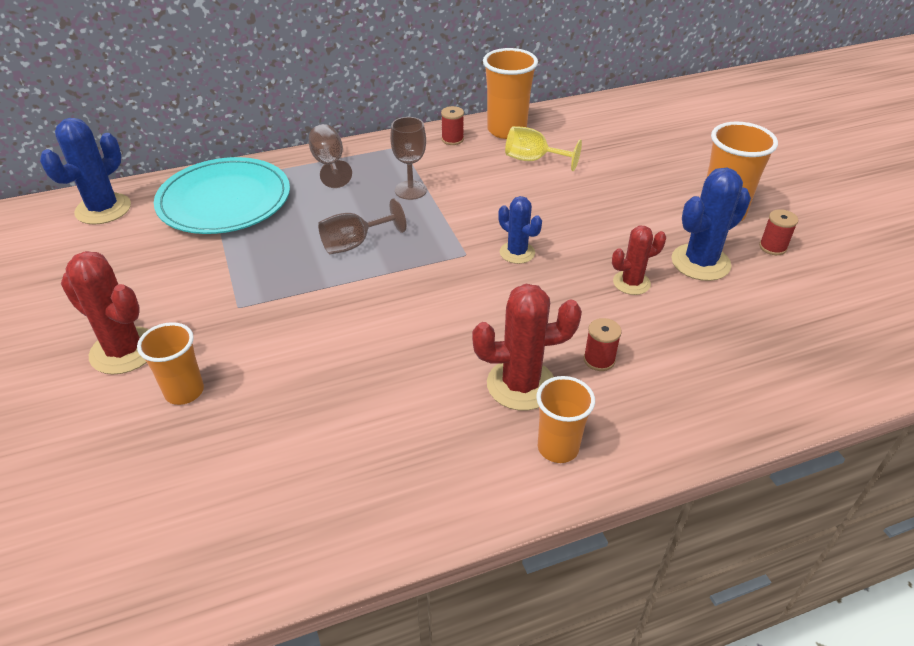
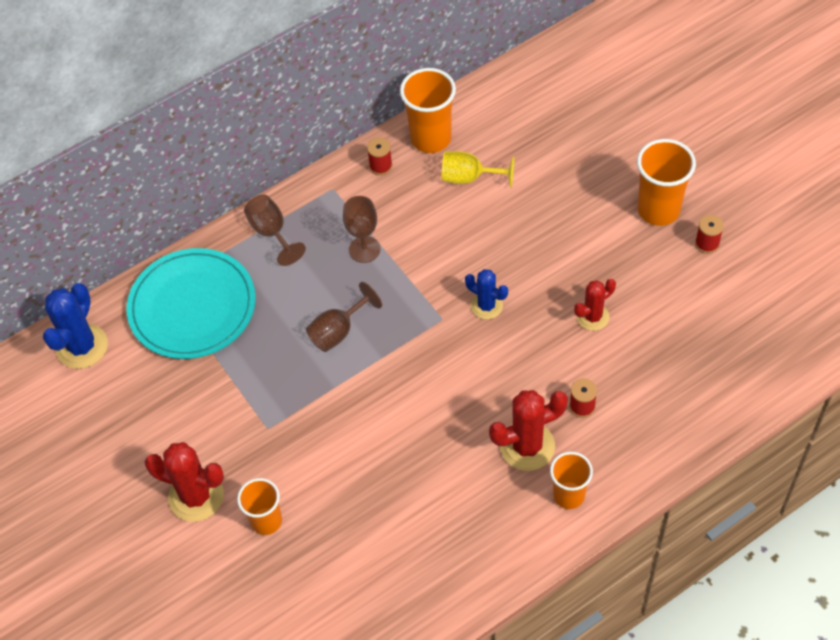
camera: 10 degrees left, 15 degrees up
blue cactus [672,168,751,281] -> none

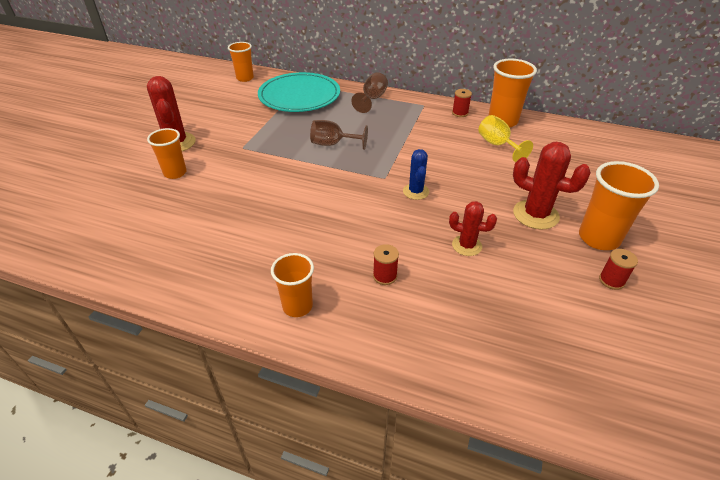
camera: 50 degrees right, 15 degrees down
blue cactus [43,283,108,369] -> orange cup [228,42,254,82]
brown goblet [343,196,381,263] -> none
red cactus [489,390,568,471] -> red cactus moved to [513,142,591,230]

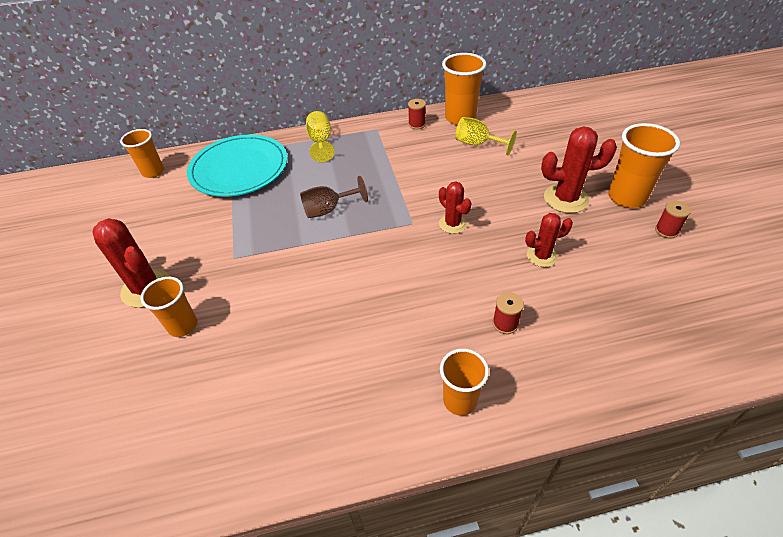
camera: 30 degrees left, 5 degrees up
brown goblet [351,72,388,113] -> yellow goblet [306,111,334,162]
blue cactus [403,149,429,200] -> red cactus [439,181,472,234]

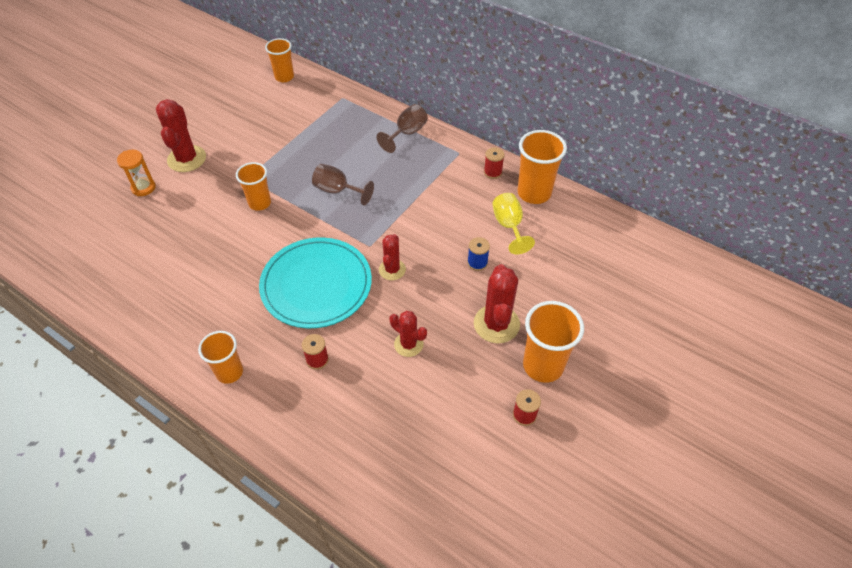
camera: 45 degrees right, 5 degrees up
orange cup [140,277,197,337] -> orange cup moved to [236,162,271,211]
turquoise plate [187,134,287,197] -> turquoise plate moved to [259,237,372,328]
yellow goblet [306,111,334,162] -> brown goblet [377,104,428,153]
red cactus [541,127,617,213] -> red cactus turned 45 degrees clockwise [474,264,520,343]
none -> orange hourglass [117,150,156,196]
none -> blue spool [467,237,490,271]

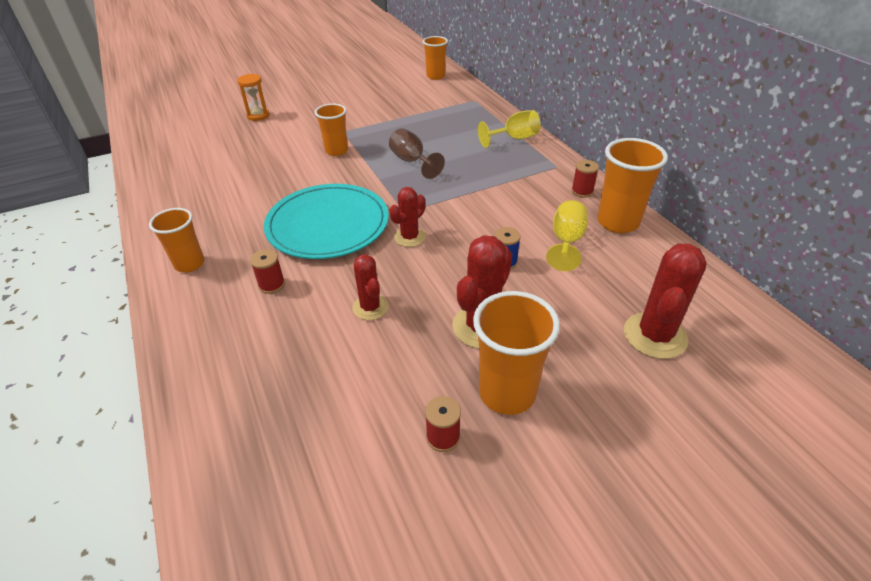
camera: 30 degrees right, 10 degrees down
red cactus [156,99,206,172] -> red cactus moved to [624,243,707,359]
brown goblet [377,104,428,153] -> yellow goblet [478,110,541,148]

